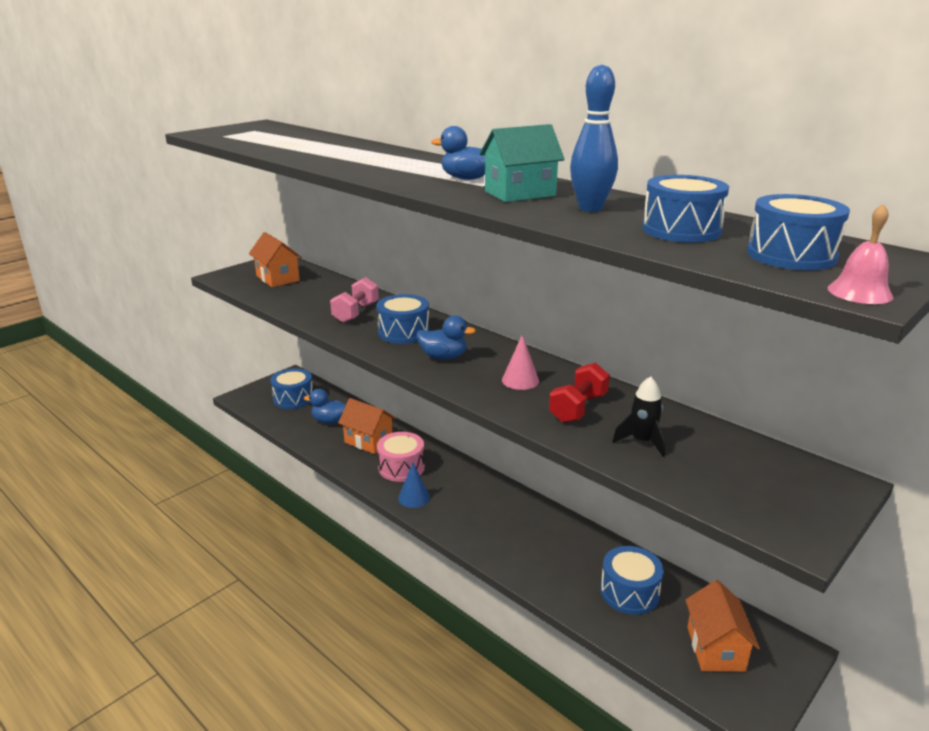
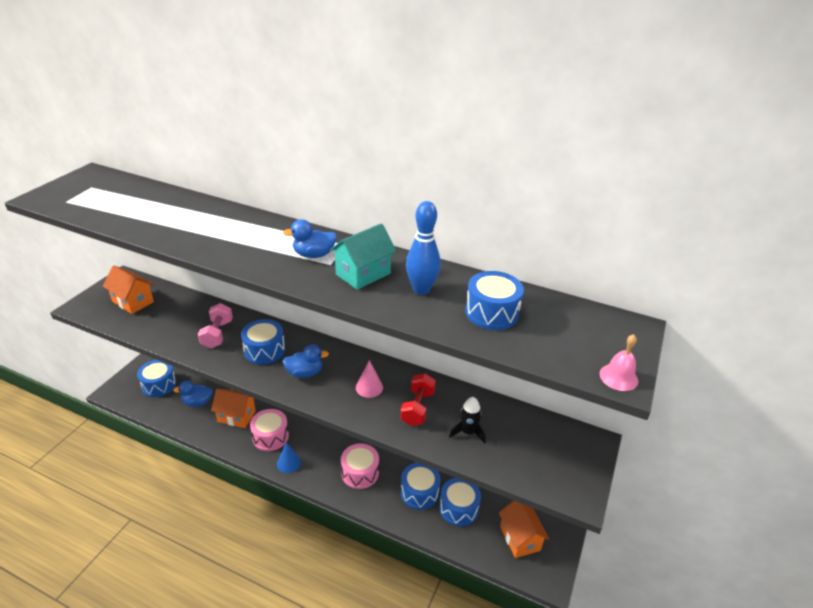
camera: 20 degrees left, 10 degrees up
blue drum [747,194,850,270] -> blue drum moved to [401,463,440,510]
none -> pink drum [341,443,379,489]

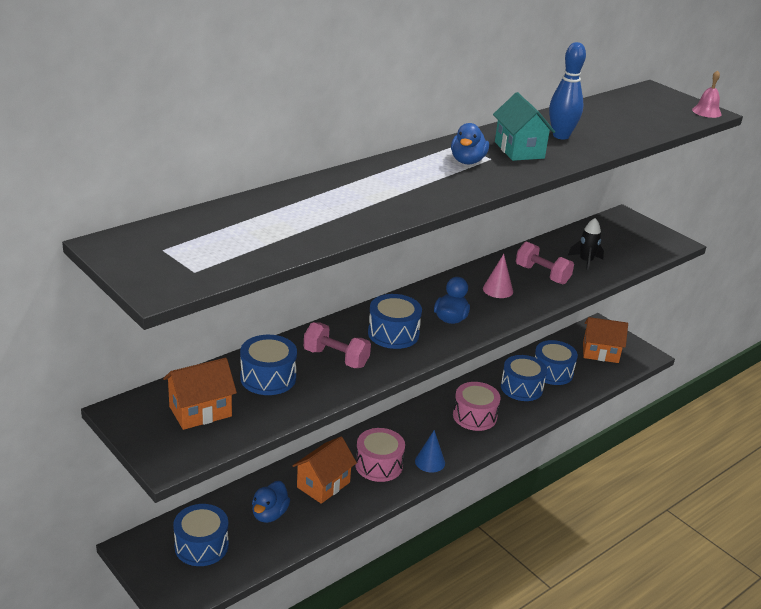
camera: 65 degrees left, 5 degrees down
red dumbbell [400,373,436,426] -> pink dumbbell [516,241,574,284]
blue drum [465,271,524,330] -> blue drum moved to [240,335,297,395]

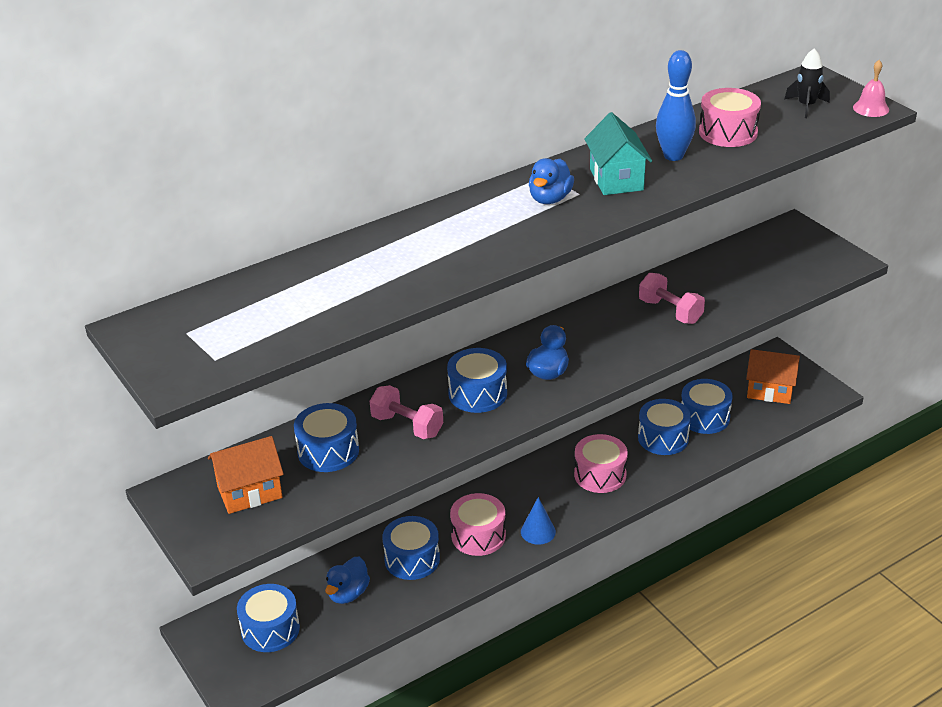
camera: 10 degrees right, 5 degrees up
orange house [292,437,357,504] -> blue drum [382,516,440,580]
pink cone [483,254,513,298] -> none
black rocket [568,218,604,272] -> black rocket moved to [785,48,830,118]
none -> pink drum [699,88,761,147]

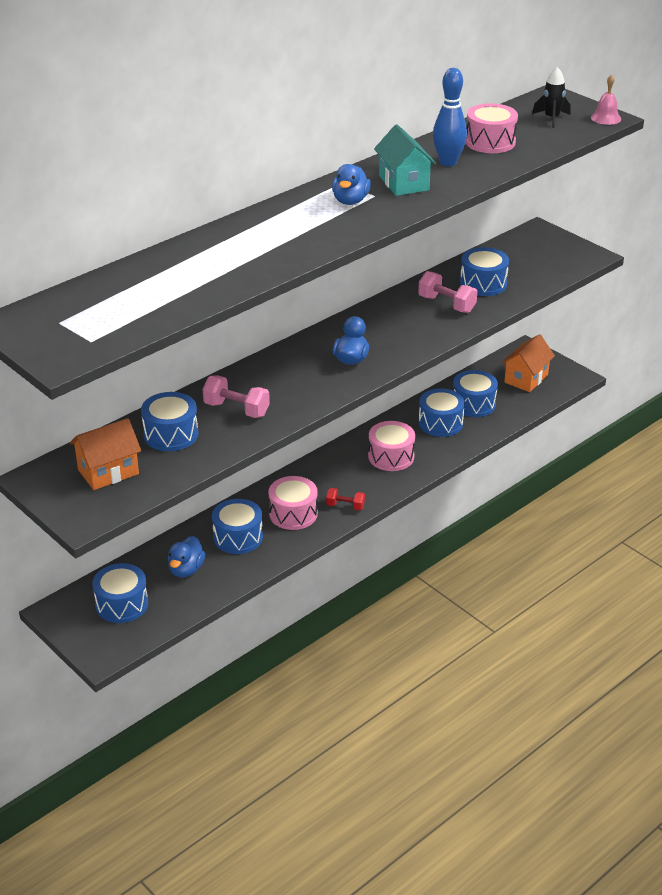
camera: 10 degrees left, 0 degrees up
blue drum [447,348,507,413] -> blue drum moved to [460,247,509,296]
blue cone [521,497,556,545] -> red dumbbell [326,488,365,510]
orange house [746,349,800,404] -> orange house turned 60 degrees counterclockwise [502,334,555,392]

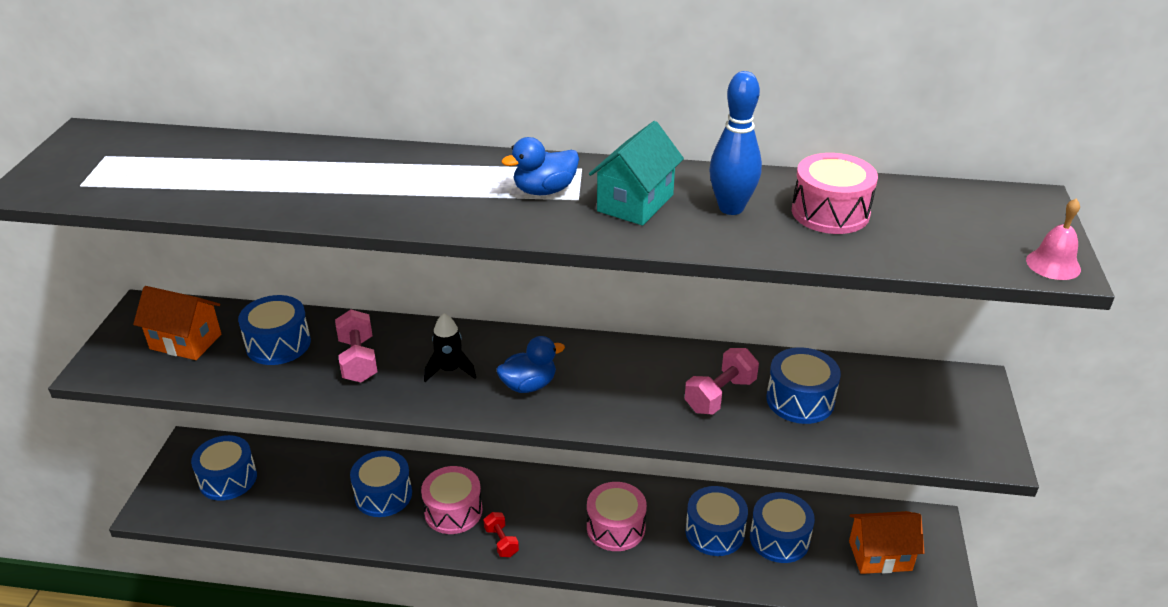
camera: 50 degrees right, 0 degrees up
blue duck [168,536,205,577] -> none
pink dumbbell [418,271,477,313] -> pink dumbbell turned 45 degrees clockwise [685,348,759,415]
black rocket [532,67,571,128] -> black rocket moved to [424,314,476,382]

